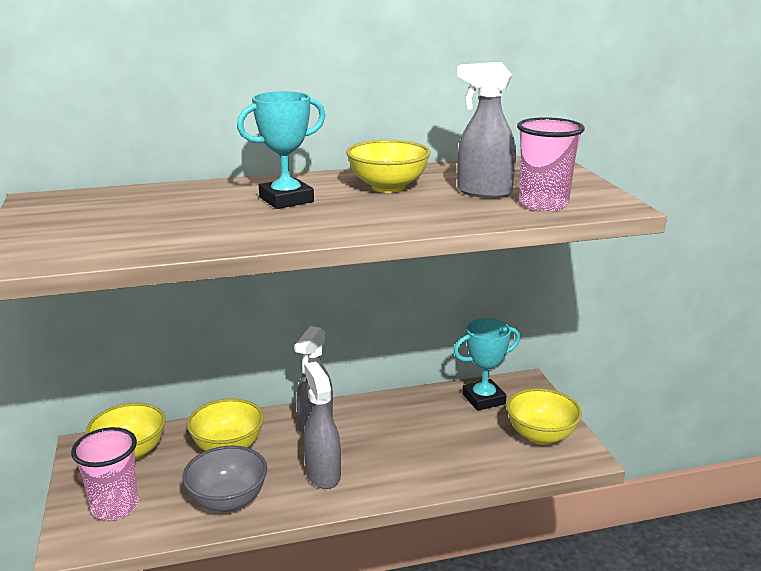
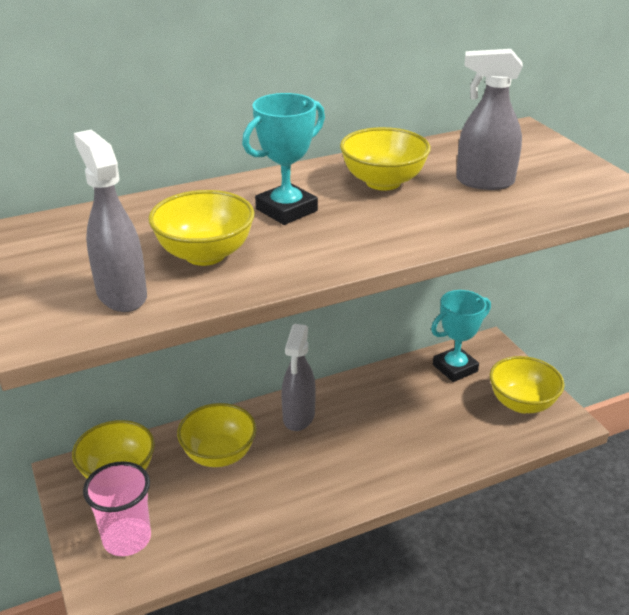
camera: 10 degrees left, 10 degrees up
grey bowl [182,446,267,512] -> none
grey spray bottle [303,362,341,489] -> grey spray bottle moved to [74,130,147,312]
pink cup [517,117,585,211] -> none
none -> yellow bowl [148,190,255,266]

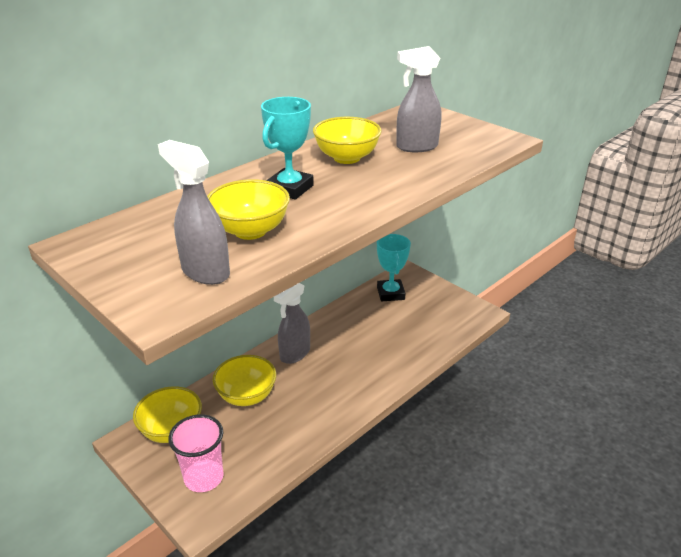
camera: 20 degrees left, 0 degrees up
grey spray bottle [282,324,316,431] -> grey spray bottle turned 45 degrees clockwise [274,283,310,364]
turquoise trophy [431,290,491,382] -> turquoise trophy turned 45 degrees counterclockwise [377,234,411,302]
yellow bowl [490,356,565,413] -> none

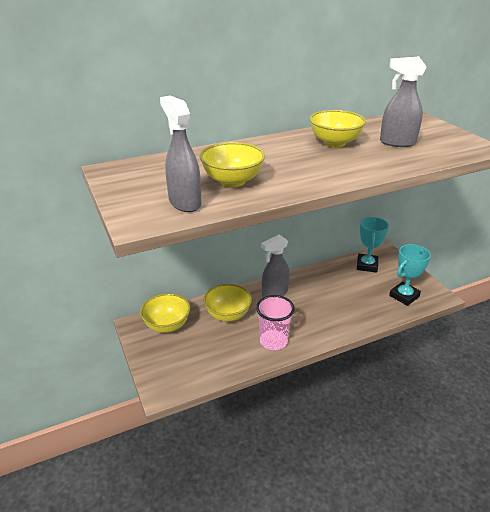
camera: 20 degrees right, 0 degrees up
pink cup [168,414,224,492] -> pink cup moved to [256,295,295,350]
turquoise trophy [261,97,314,200] -> turquoise trophy moved to [389,244,431,306]

